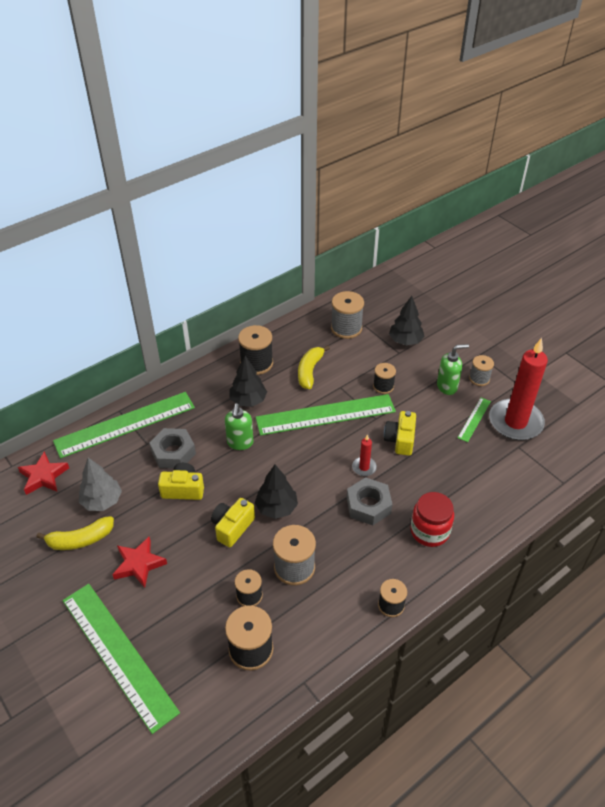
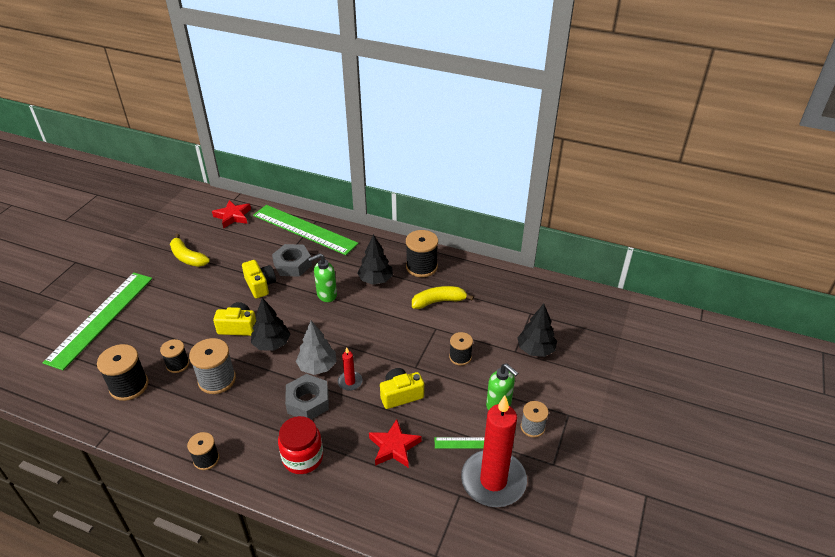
camera: 60 degrees right, 5 degrees down
grey tree [79,458,122,511] -> grey tree moved to [296,321,337,375]
red star [112,537,167,588] -> red star moved to [369,419,421,468]
green ruler [256,394,396,436] -> none
grey spool [331,291,364,339] -> none

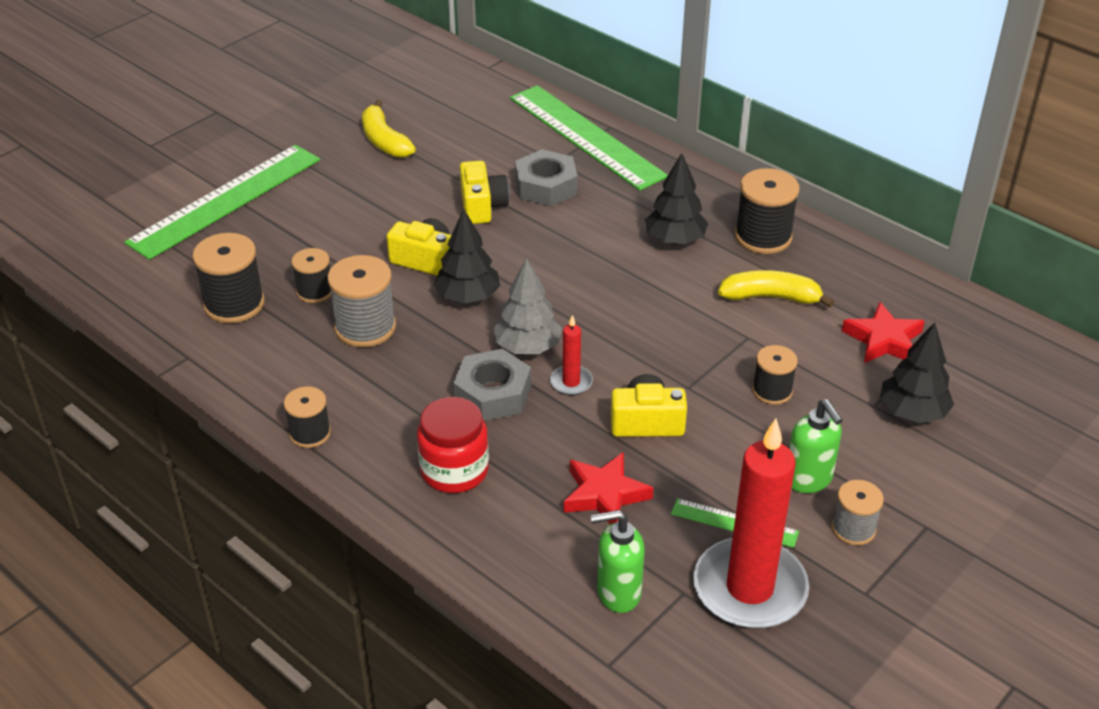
camera: 20 degrees right, 0 degrees up
red star [212,200,251,229] -> red star moved to [842,302,925,363]
green soap dispenser [308,253,337,302] -> green soap dispenser moved to [590,510,645,613]

